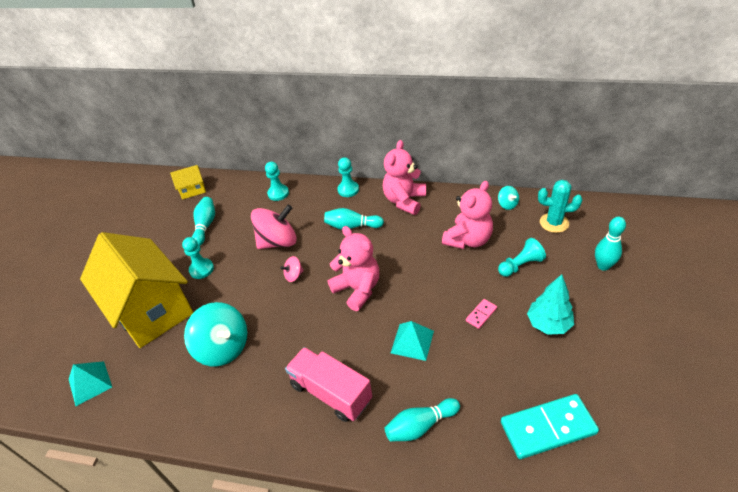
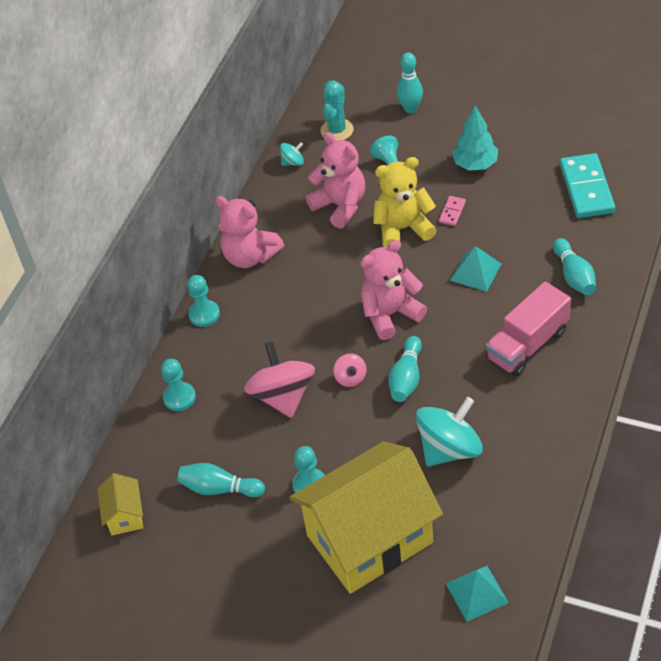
camera: 80 degrees left, 5 degrees up
turquoise bowling pin [324,208,384,230] -> turquoise bowling pin moved to [388,336,422,402]
pink domino [466,299,497,329] -> pink domino turned 60 degrees clockwise [439,196,466,226]
none -> yellow teddy bear [373,157,437,247]

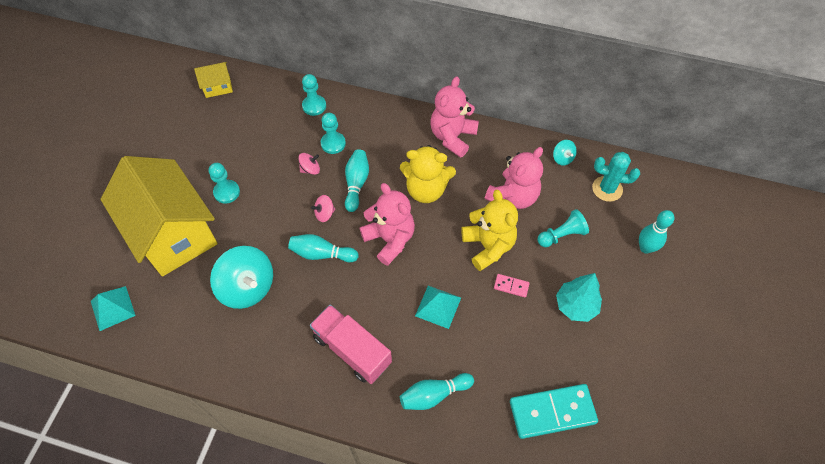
camera: 80 degrees right, 10 degrees up
turquoise bowling pin [178,463,265,497] -> turquoise bowling pin moved to [345,149,369,212]
turquoise pawn [187,275,220,327] -> turquoise pawn moved to [321,113,346,154]
pink spinning top [244,341,315,418] -> pink spinning top [298,153,320,175], size x0.46
none -> yellow teddy bear [400,145,456,203]

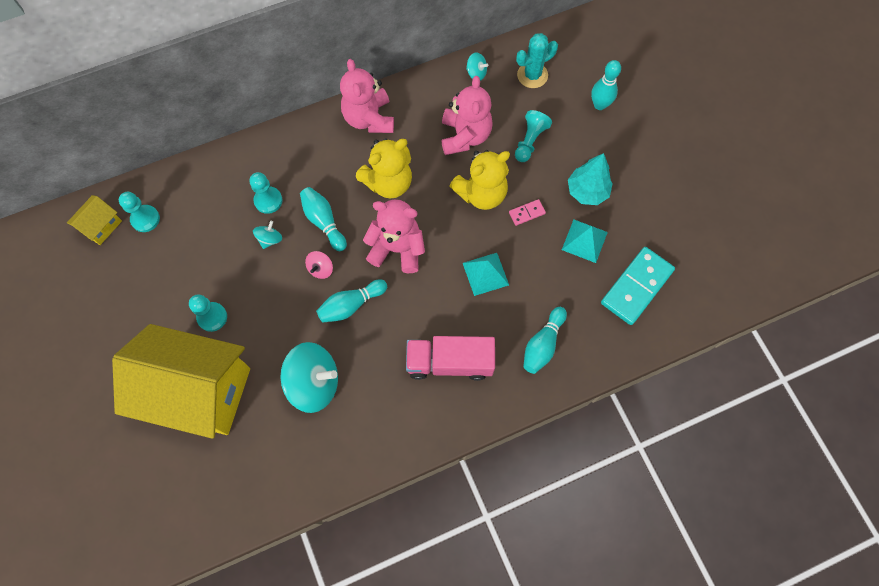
camera: 40 degrees left, 10 degrees up
turquoise pyramid [91,286,136,331] -> turquoise pyramid moved to [562,220,608,263]
pink spinning top [298,153,320,175] -> turquoise spinning top [253,220,282,249]
turquoise pawn [302,74,326,116] -> turquoise pawn moved to [119,192,160,232]
yellow teddy bear [461,190,518,271] -> yellow teddy bear turned 120 degrees clockwise [449,150,510,210]

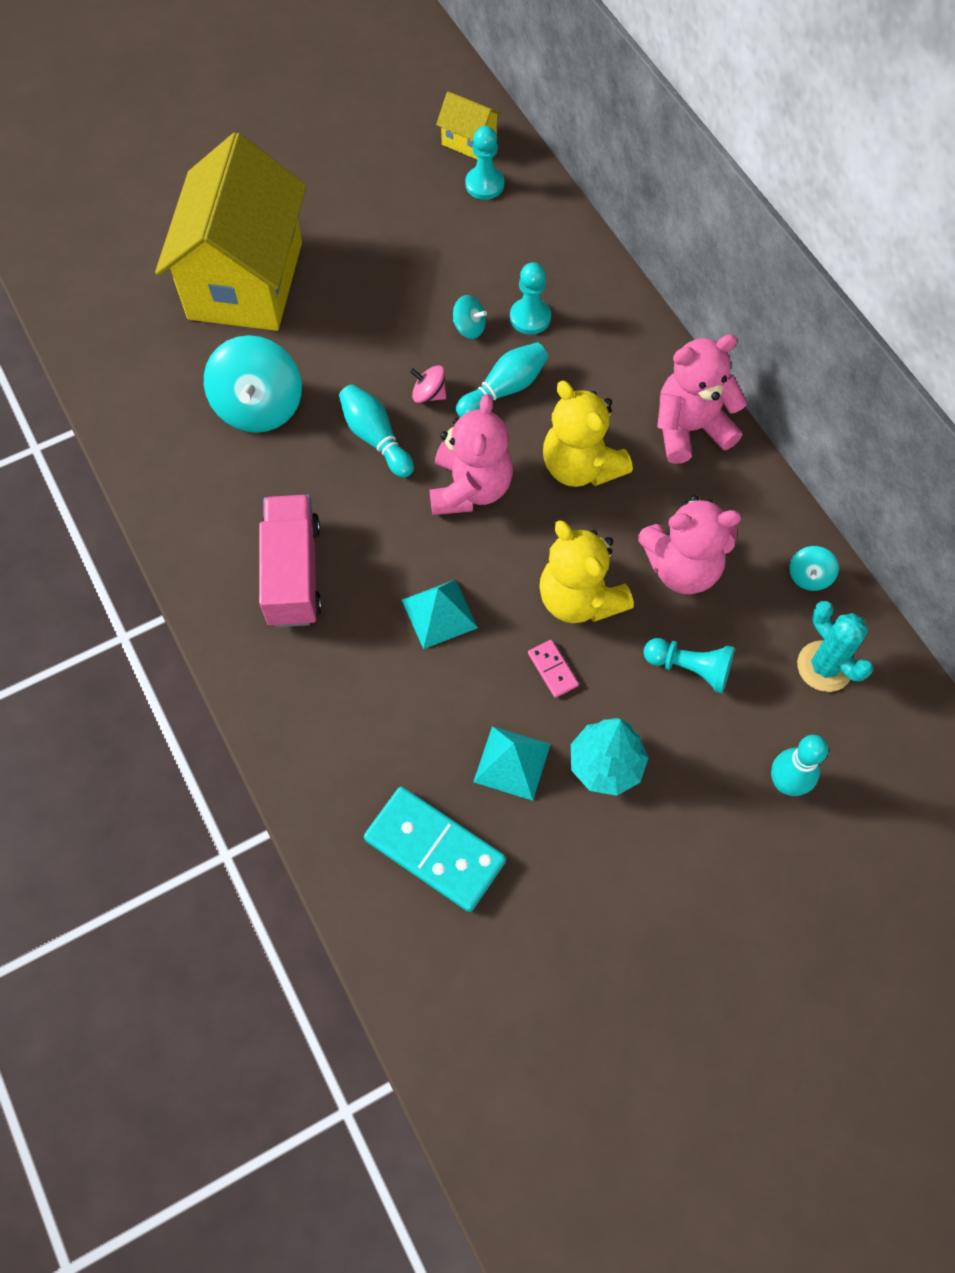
camera: 85 degrees right, 5 degrees down
turquoise pawn [189,294,227,332] -> none
turquoise bowling pin [523,307,567,374] -> none

